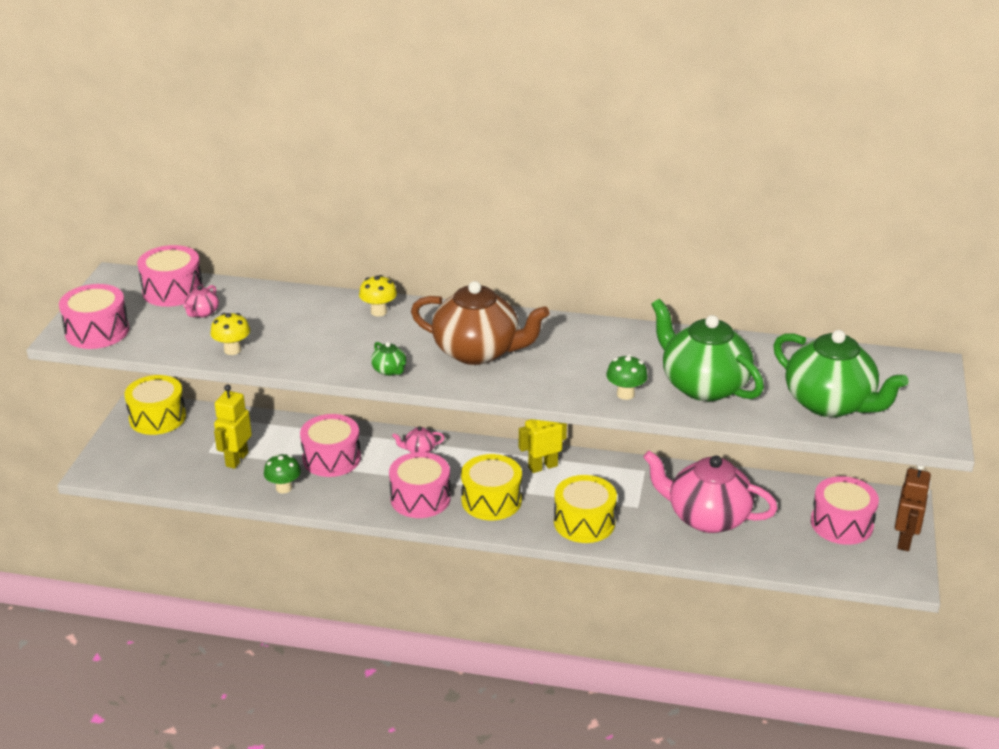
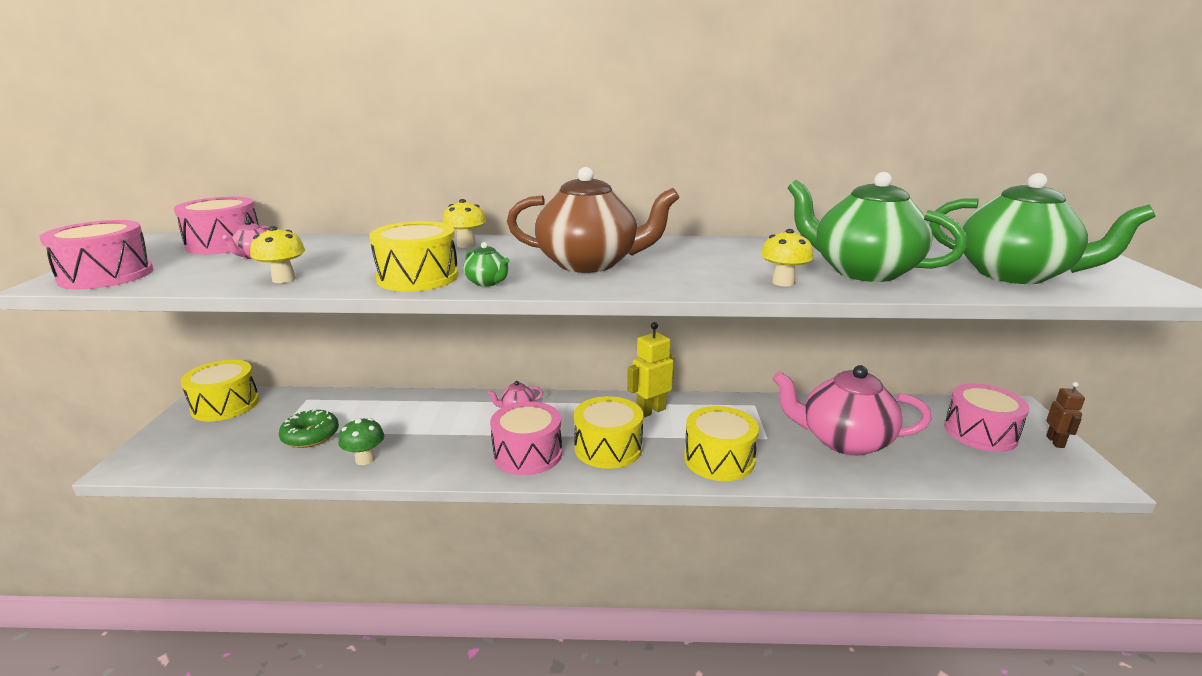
camera: 10 degrees left, 10 degrees down
yellow robot [214,385,252,469] -> green donut [279,409,339,448]
pink drum [300,414,361,477] -> none
green mushroom [606,354,648,400] -> yellow mushroom [761,229,813,287]
brown robot [895,466,931,551] -> brown robot [1046,382,1085,448], size x0.65
none -> yellow drum [369,221,459,292]

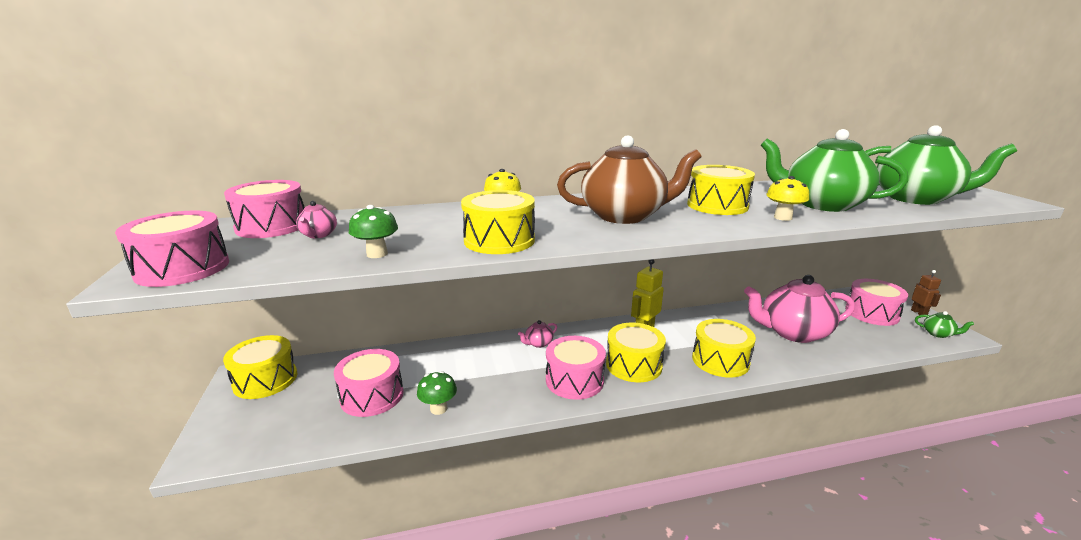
camera: 15 degrees left, 0 degrees up
yellow mushroom [250,226,305,283] -> green mushroom [349,205,398,258]
green donut [279,409,339,448] -> pink drum [334,349,404,417]
green teapot [463,242,510,287] -> green teapot moved to [915,311,974,338]
none -> yellow drum [687,165,755,215]

